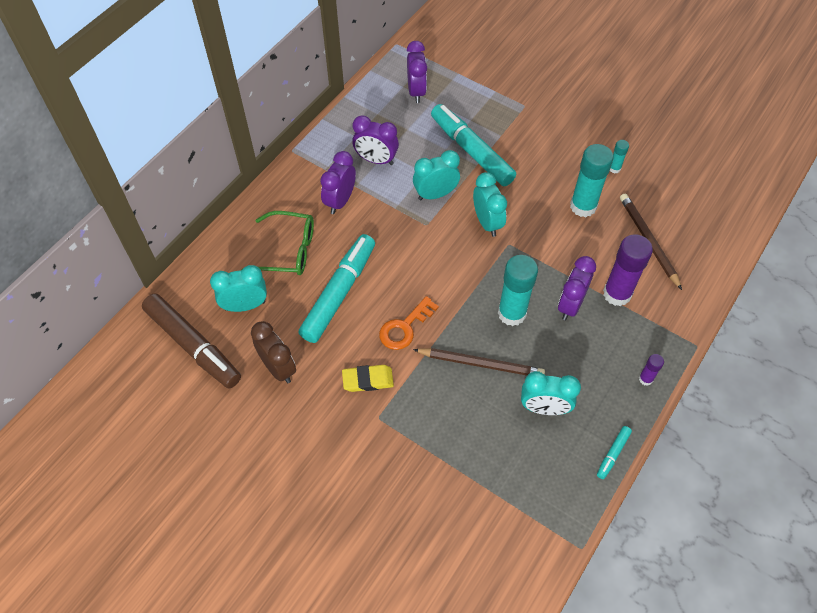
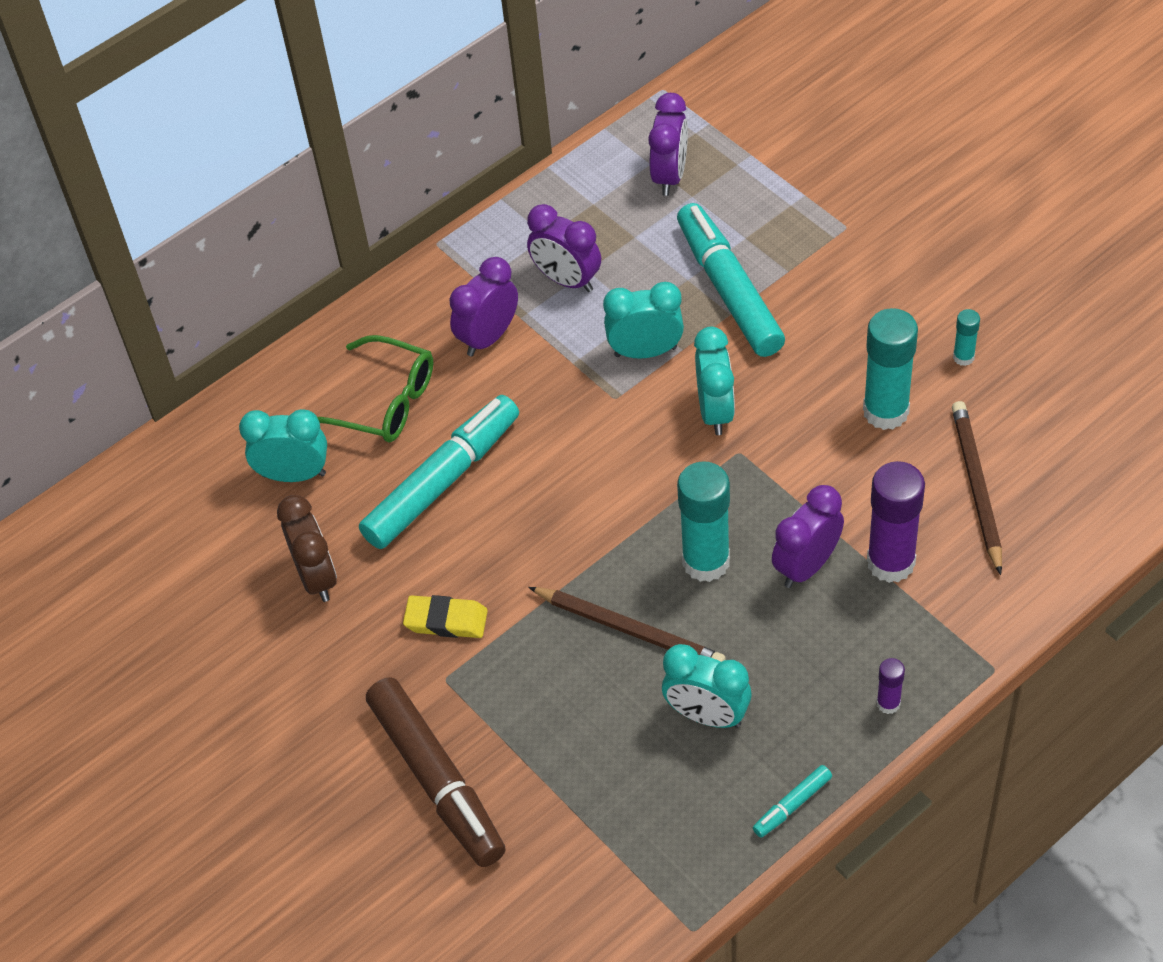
camera: 20 degrees right, 5 degrees down
brown marker [142,293,241,388] -> brown marker moved to [366,677,506,867]
orange key [379,296,439,350] -> none

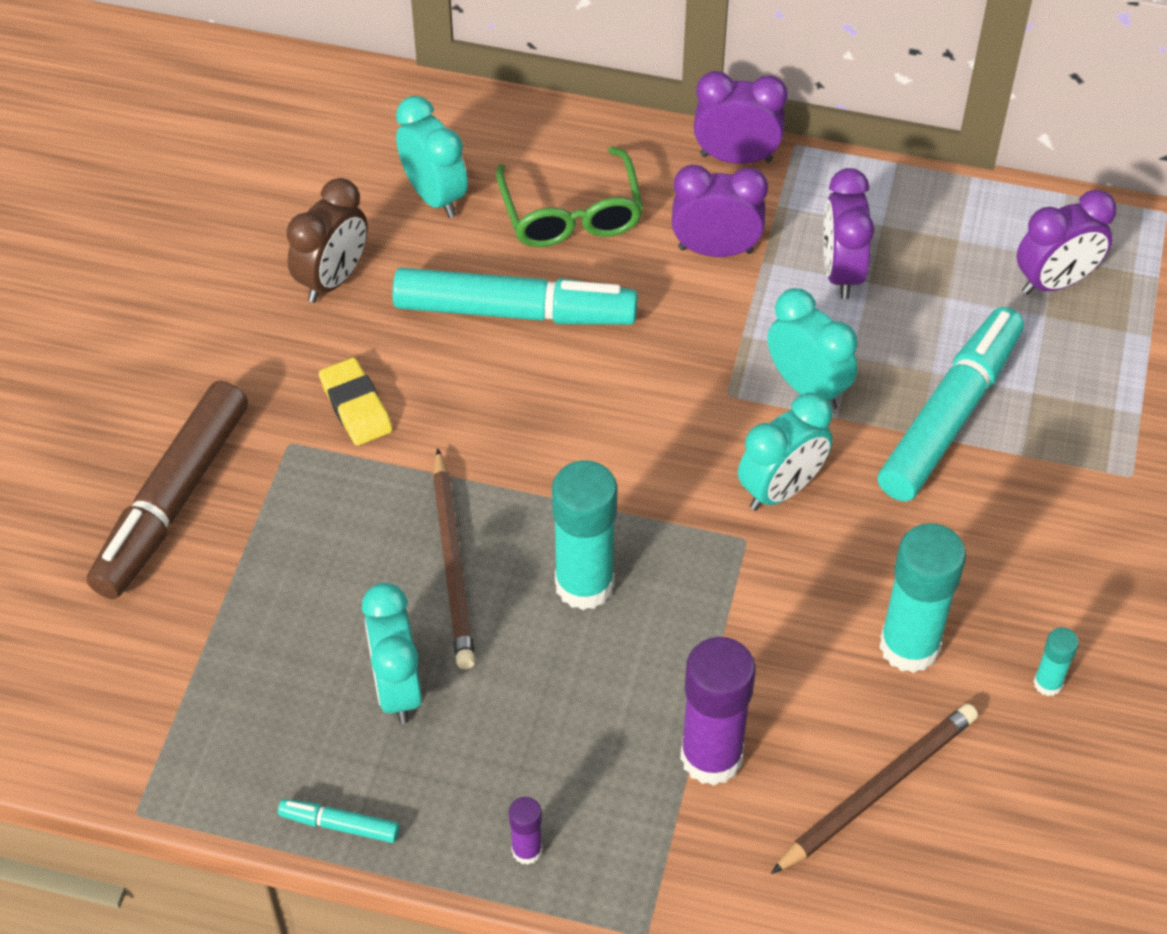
camera: 50 degrees right, 0 degrees up
purple clock [772,485,844,588] -> purple clock moved to [694,71,788,164]

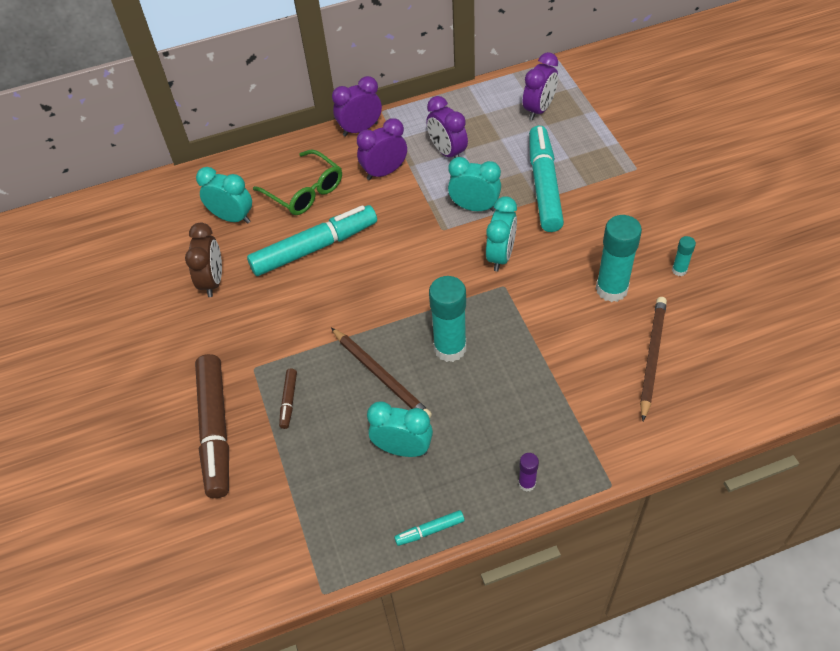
camera: 30 degrees left, 0 degrees up
yellow eraser [319,358,393,446] -> none
turquoise clock [362,583,422,724] -> turquoise clock turned 150 degrees clockwise [367,402,433,457]
purple glue stick [680,637,756,785] -> none
none -> brown marker [279,368,297,429]

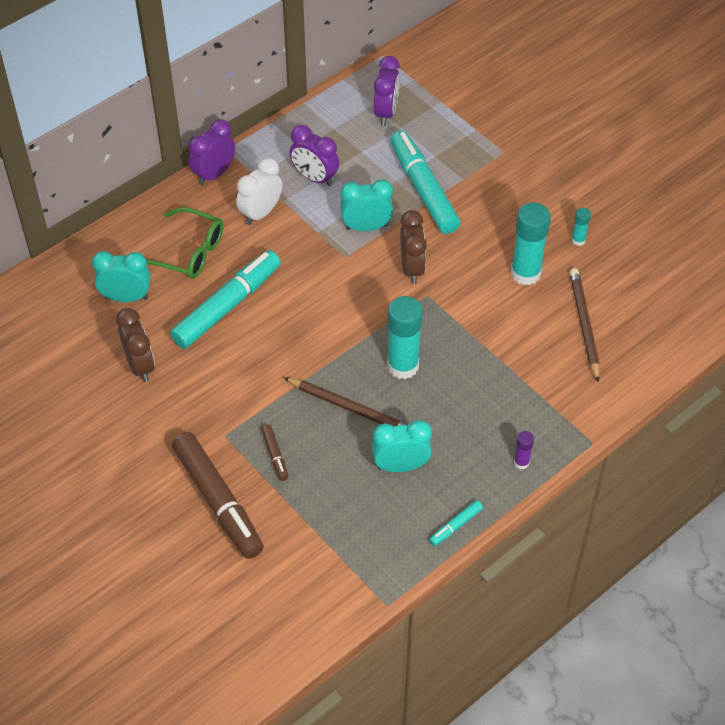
camera: 25 degrees left, 0 degrees up
purple clock [357,118,407,180] -> white clock [236,158,282,225]
turquoise clock [486,196,517,271] -> brown clock [400,210,427,284]

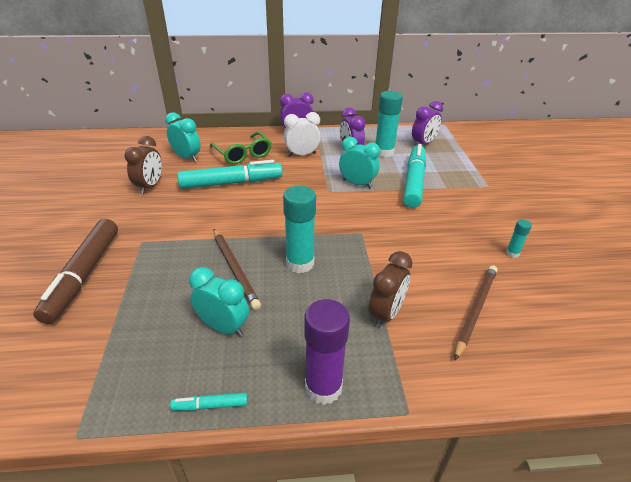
camera: 35 degrees right, 15 degrees down
brown marker [261,424,288,481] -> none
brown clock [400,210,427,284] -> brown clock moved to [369,251,413,328]
turquoise glue stick [511,202,551,285] -> turquoise glue stick moved to [376,91,403,157]
purple glue stick [514,431,534,469] -> purple glue stick [304,299,350,405], size x2.10

